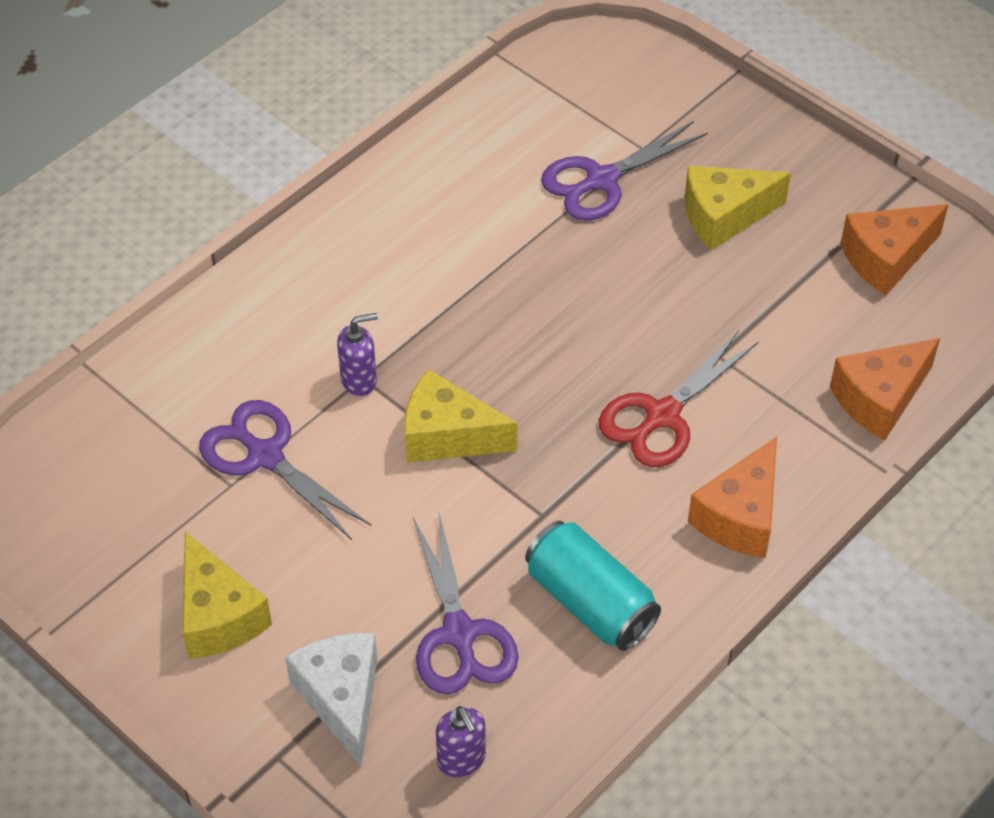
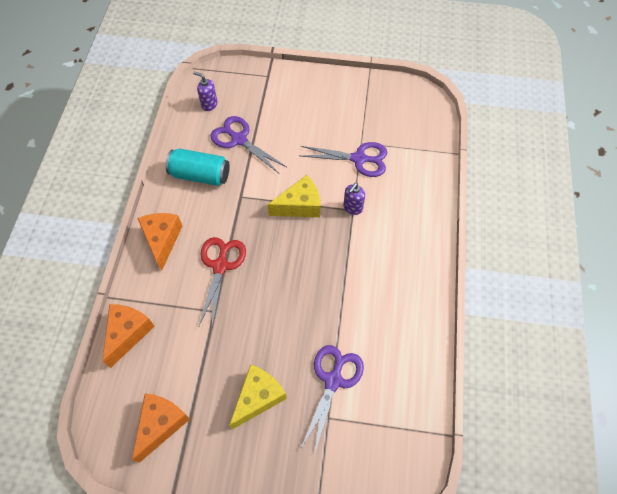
camera: 145 degrees right, 10 degrees up
yellow cheese [182,531,272,659] -> none
white cheese [285,633,377,767] -> none

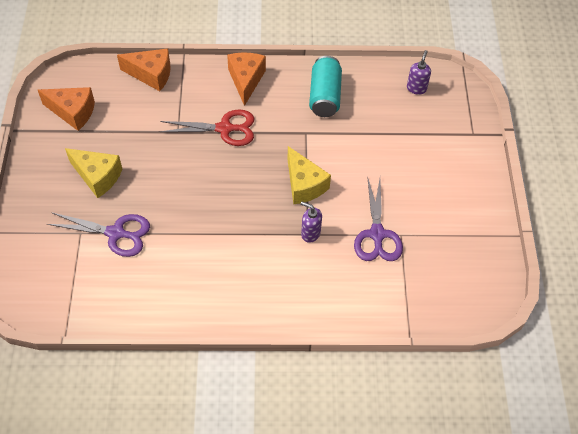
camera: 80 degrees right, 5 degrees down
orange cheese [137,213,183,271] -> orange cheese turned 75 degrees counterclockwise [227,53,266,106]
purple scissors [211,116,287,173] -> none

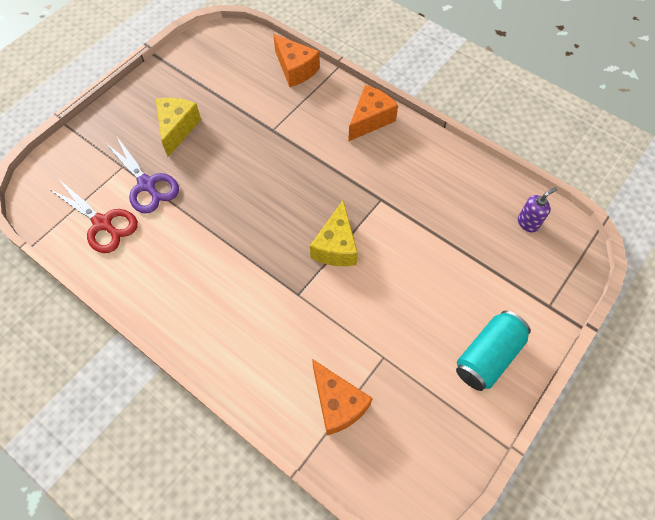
camera: 40 degrees right, 5 degrees up
orange cheese [38,87,95,131] -> orange cheese moved to [312,359,373,436]
yellow cheese [65,148,122,198] -> yellow cheese turned 150 degrees counterclockwise [156,98,201,157]
red scissors [159,110,254,146] -> red scissors moved to [49,181,138,253]
purple soap dispenser [301,202,322,243] -> none
turquoise can [309,56,342,117] -> turquoise can moved to [456,311,531,391]
purple scissors [354,176,403,261] -> none

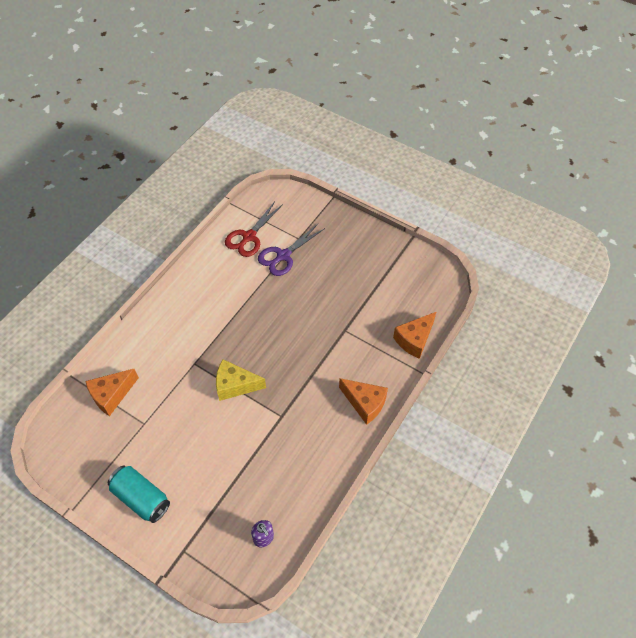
camera: 85 degrees right, 5 degrees down
yellow cheese [156,98,201,157] -> none

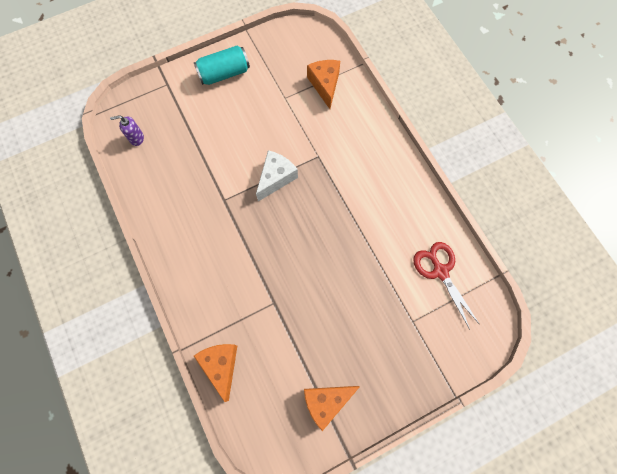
camera: 120 degrees right, 15 degrees up
yellow cheese [216,359,266,401] -> white cheese [256,150,298,201]
purple scissors [258,224,325,276] -> none
orange cheese [339,378,388,425] -> orange cheese moved to [304,386,360,431]

